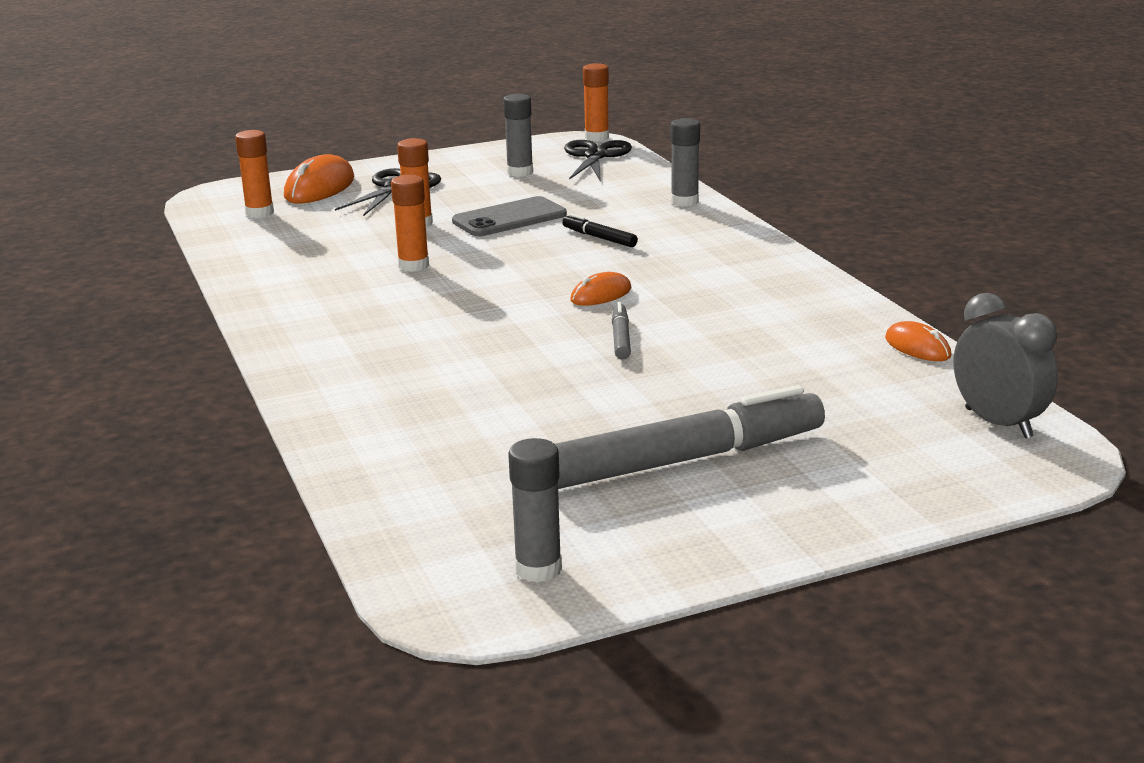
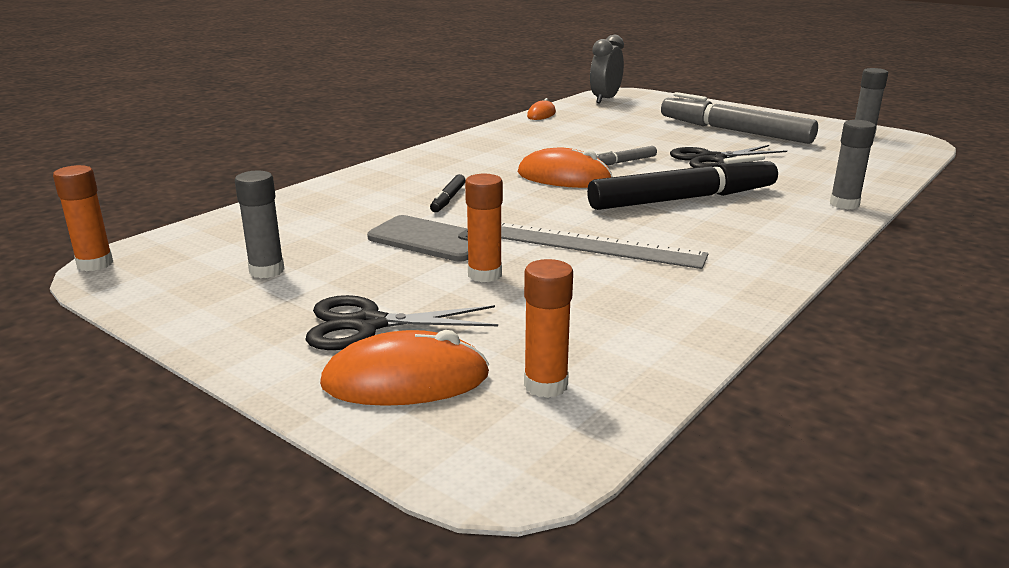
camera: 120 degrees left, 0 degrees up
orange glue stick [391,175,429,272] -> grey ruler [501,223,708,269]
black scissors [564,140,632,182] -> black scissors moved to [670,145,787,168]
orange mouse [570,272,631,306] -> orange mouse [518,148,613,188], size x1.72
grey glue stick [671,118,700,207] -> grey glue stick moved to [830,120,876,209]
none -> black marker [587,154,778,210]

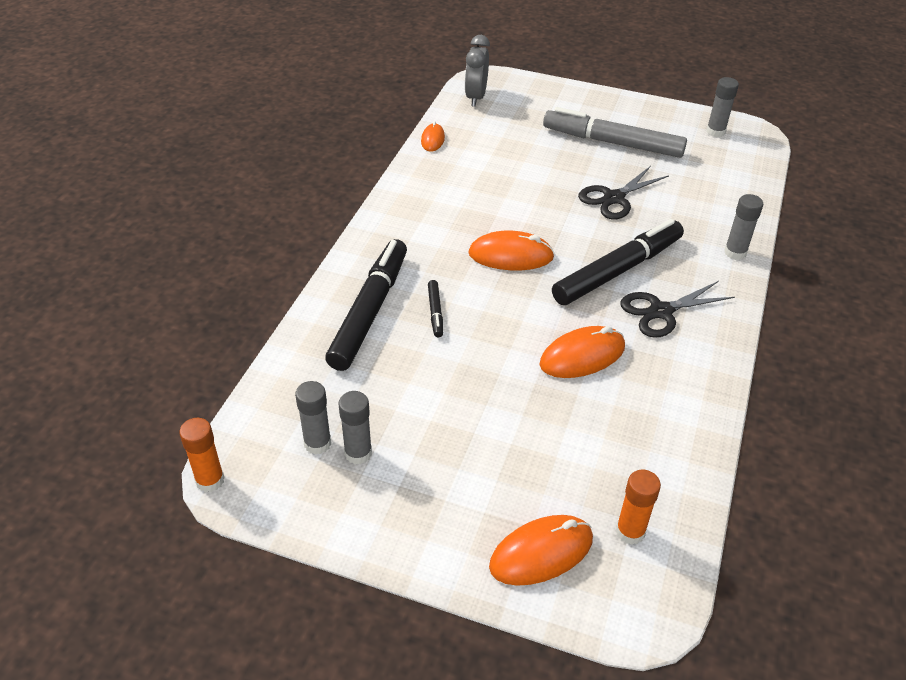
camera: 20 degrees left, 20 degrees up
black scissors [305,295,498,350] -> black scissors moved to [620,281,735,338]
grey phone [367,215,468,262] -> none
orange glue stick [465,174,503,282] -> none
grey ruler [501,223,708,269] -> orange mouse [539,326,625,378]
grey marker [597,146,657,165] -> none
none -> grey glue stick [295,381,331,455]
none -> black marker [325,239,407,371]

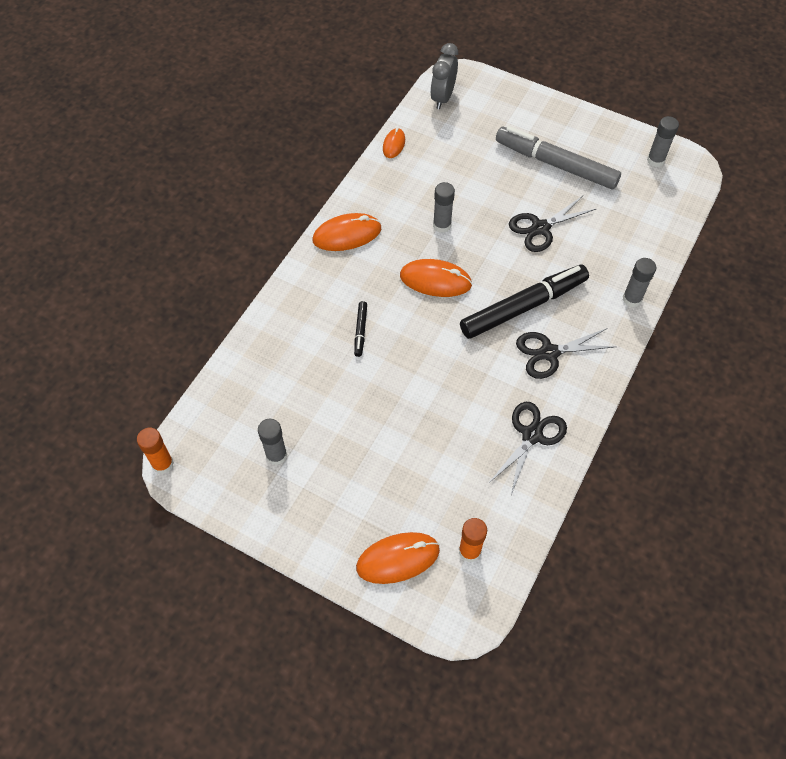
camera: 10 degrees right, 15 degrees up
grey glue stick [295,381,331,455] -> grey glue stick moved to [433,182,455,233]
black marker [325,239,407,371] -> none
orange mouse [539,326,625,378] -> orange mouse moved to [313,213,381,251]
none -> black scissors [488,402,567,495]

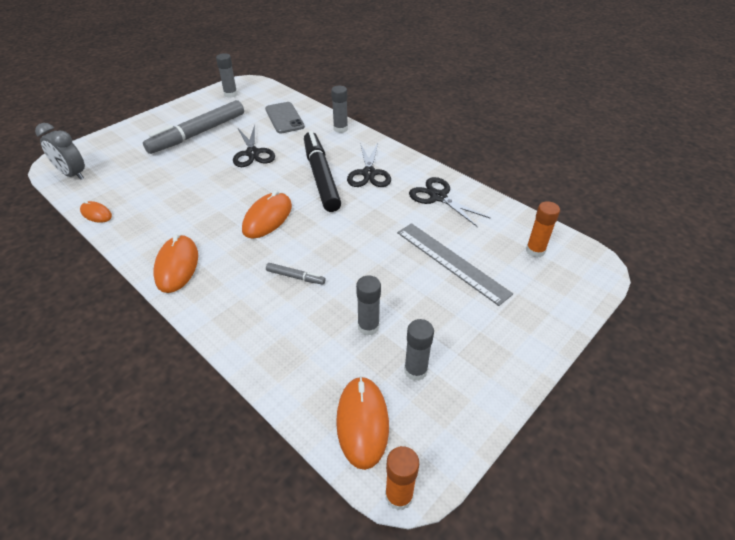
camera: 75 degrees left, 15 degrees down
black marker [354,301,367,357] -> grey marker [266,263,326,285]
orange mouse [356,532,440,584] -> orange mouse moved to [336,376,389,470]
grey glue stick [433,182,455,233] -> grey glue stick moved to [356,275,381,336]
none -> grey phone [265,102,305,134]
none -> grey ruler [397,223,513,306]

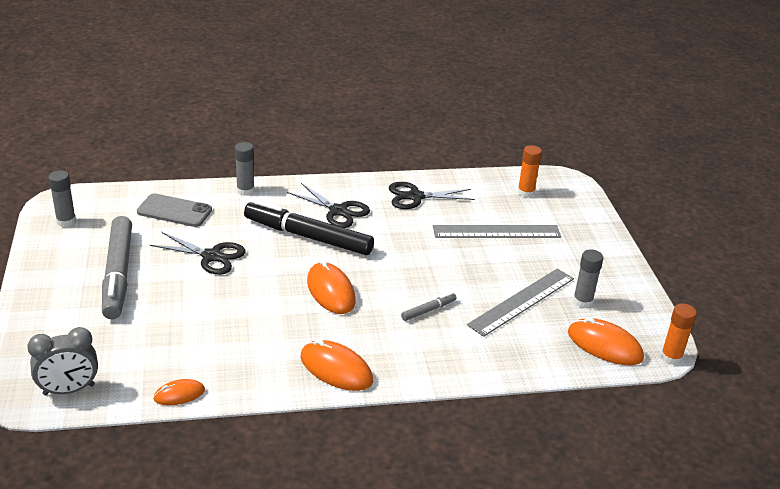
camera: 55 degrees left, 10 degrees down
grey glue stick [356,275,381,336] -> grey ruler [467,268,574,337]

